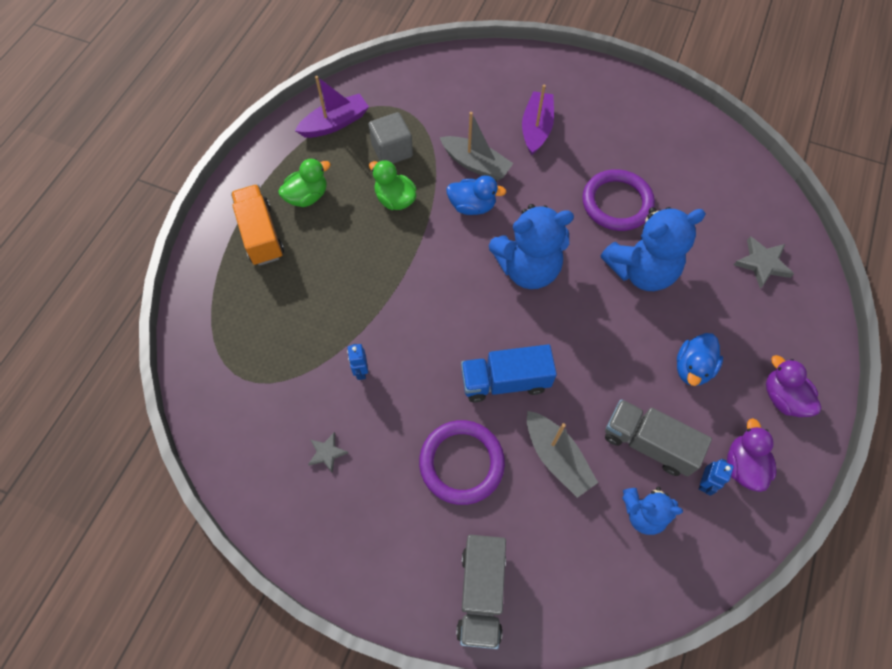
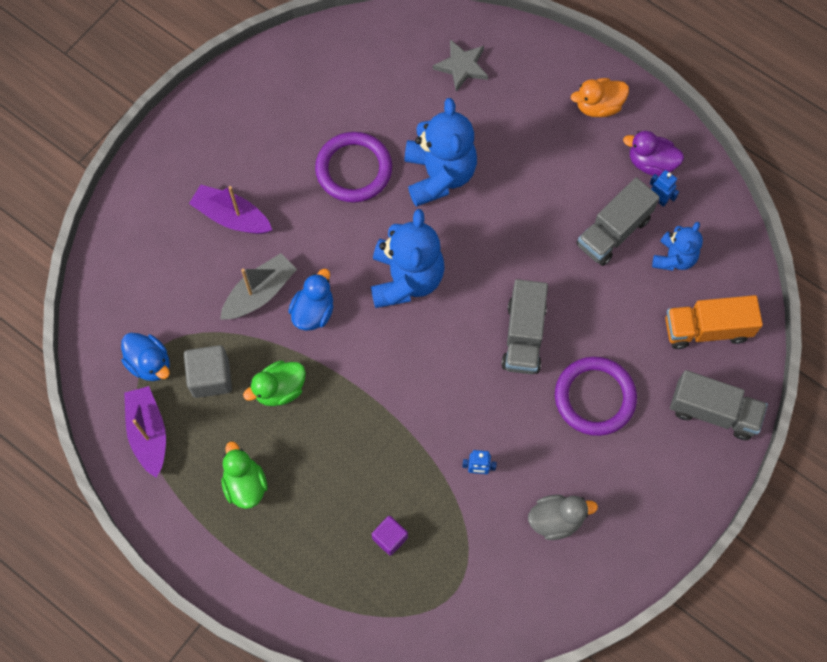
camera: 75 degrees left, 5 degrees up
orange truck [231,184,284,266] -> orange truck moved to [665,295,763,349]
grey star [308,432,348,473] -> grey duck [528,495,598,540]
blue truck [461,344,557,402] -> grey truck [501,279,548,374]
grey boat [527,411,598,498] -> none
blue duck [677,333,723,386] -> blue duck moved to [121,333,170,381]
purple duck [766,355,821,417] -> orange duck [571,78,629,117]
none -> purple cube [372,516,408,556]

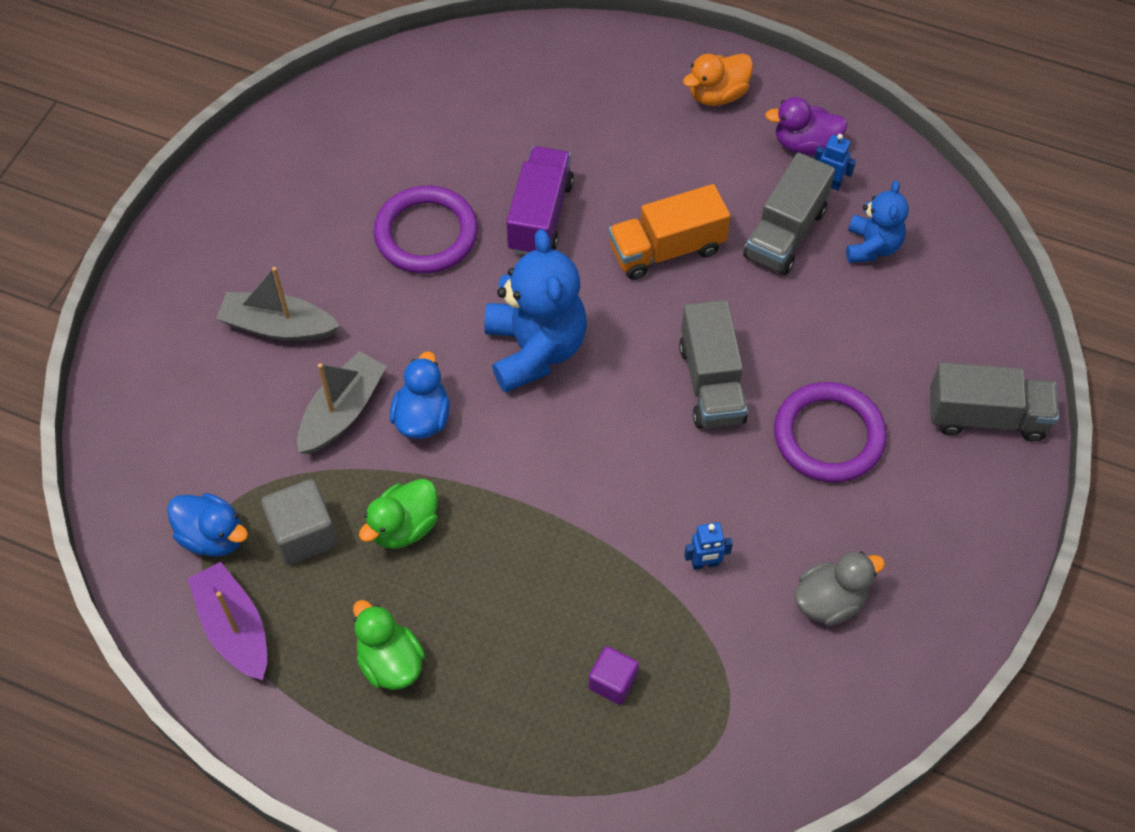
camera: 15 degrees left, 10 degrees down
purple boat [189,185,272,234] -> grey boat [216,267,340,341]
blue teddy bear [404,98,477,207] -> purple truck [506,146,574,255]
grey star [433,39,488,92] -> none
orange truck [665,295,763,349] -> orange truck moved to [609,184,730,280]

